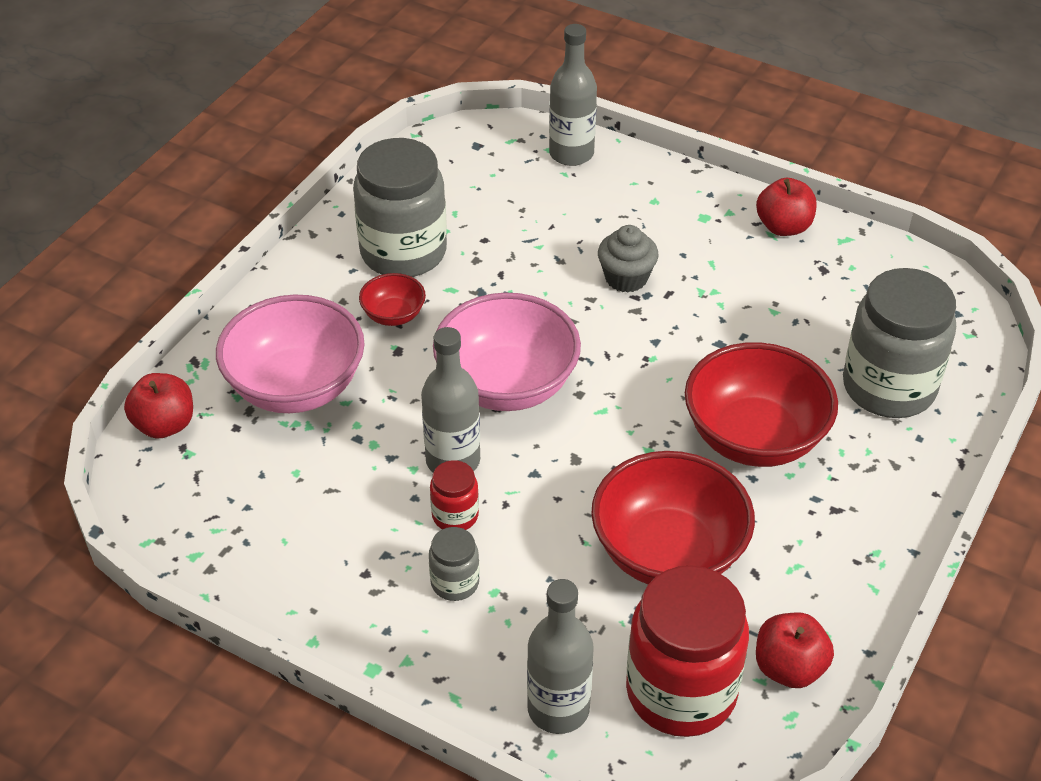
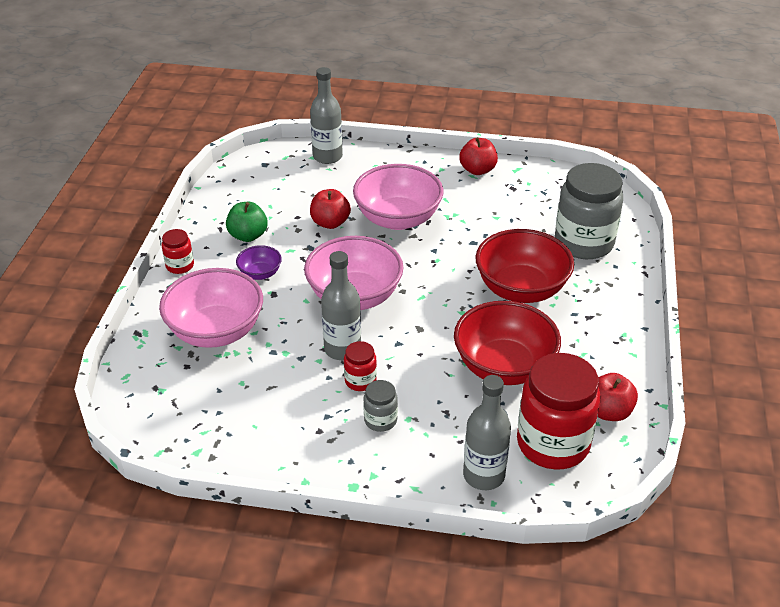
camera: 20 degrees left, 5 degrees down
red apple [124,373,193,438] -> red apple moved to [310,189,351,229]
grey jar [353,138,447,277] -> green apple [226,202,268,242]
red bowl [359,273,426,326] -> purple bowl [236,245,282,280]
grey cupcake [598,225,659,293] -> pink bowl [353,164,444,230]
none -> red jar [162,229,194,274]

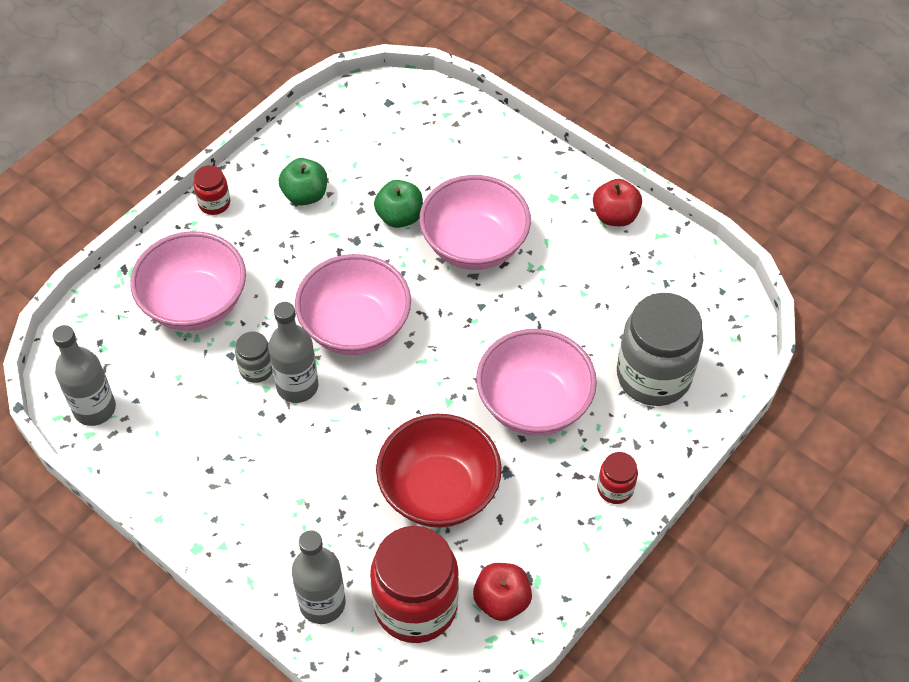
camera: 30 degrees right, 15 degrees up
purple bowl [236,245,282,280] -> none
grey bottle [310,67,343,164] -> grey bottle moved to [52,325,116,426]
red apple [310,189,351,229] -> green apple [374,180,423,228]
red jar [344,341,377,391] -> red jar moved to [597,452,638,504]
grey jar [363,380,398,432] -> grey jar moved to [235,332,273,383]
red bowl [475,229,574,303] -> pink bowl [476,329,597,436]

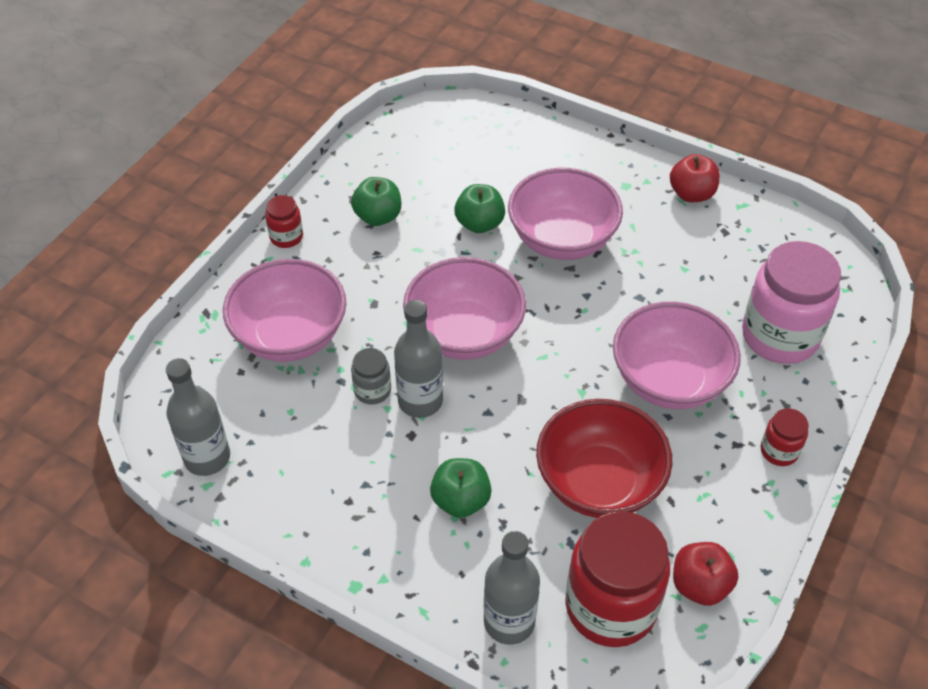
camera: 10 degrees left, 5 degrees down
grey jar [617,293,703,406] -> pink jar [742,241,841,364]
none -> green apple [430,458,492,518]

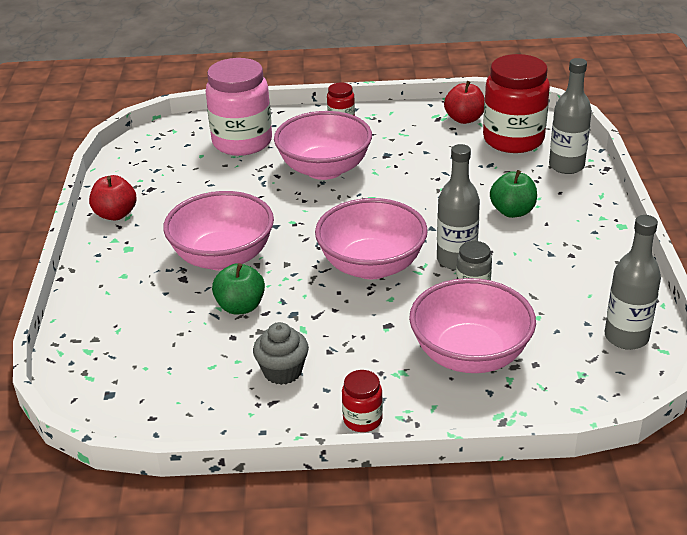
camera: 120 degrees left, 15 degrees down
green apple [351,177,401,226] -> grey cupcake [253,322,309,385]
red bowl [536,399,672,518] -> none

